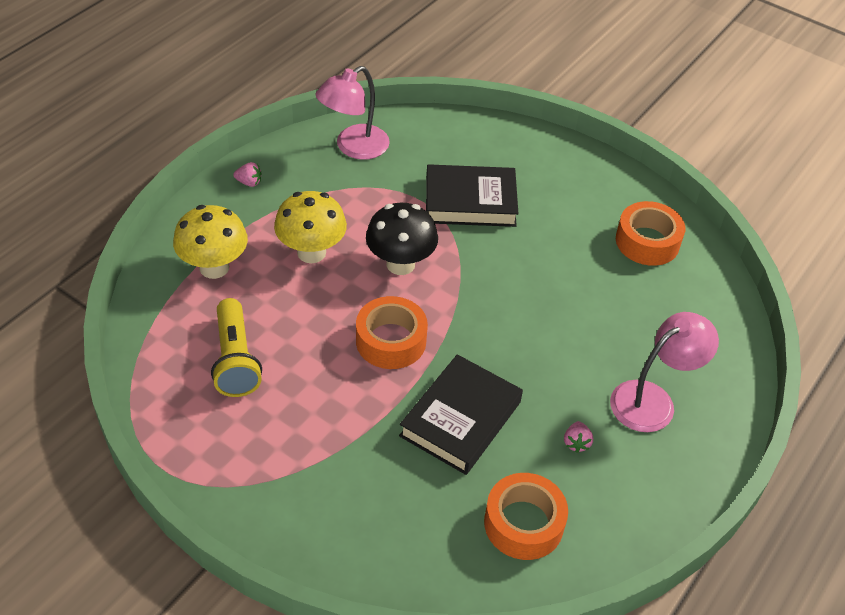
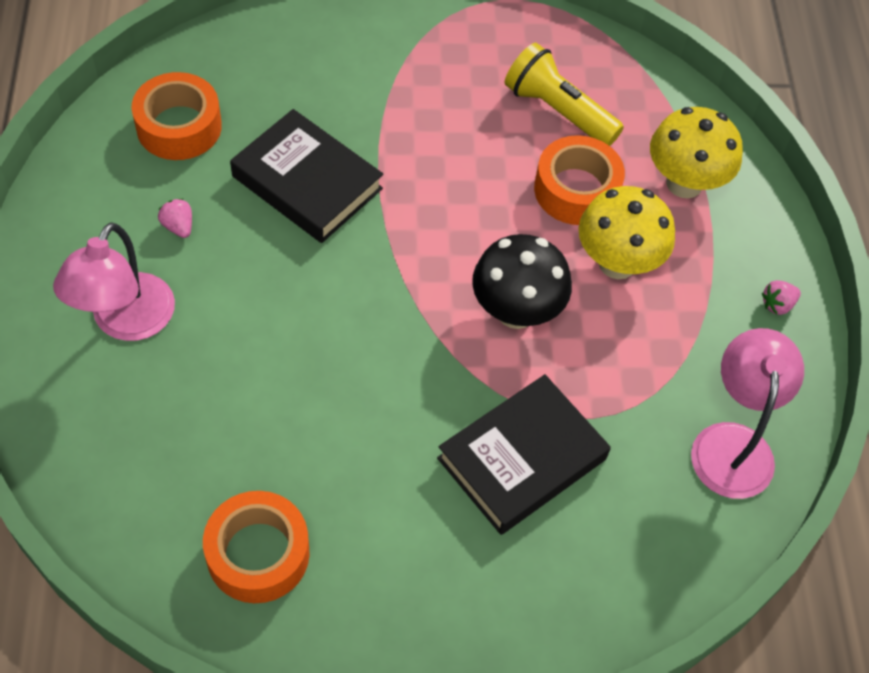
camera: 140 degrees right, 10 degrees up
orange tape [356,296,428,369] -> orange tape moved to [534,135,625,225]
black book [399,354,523,475] -> black book turned 45 degrees counterclockwise [230,109,383,243]

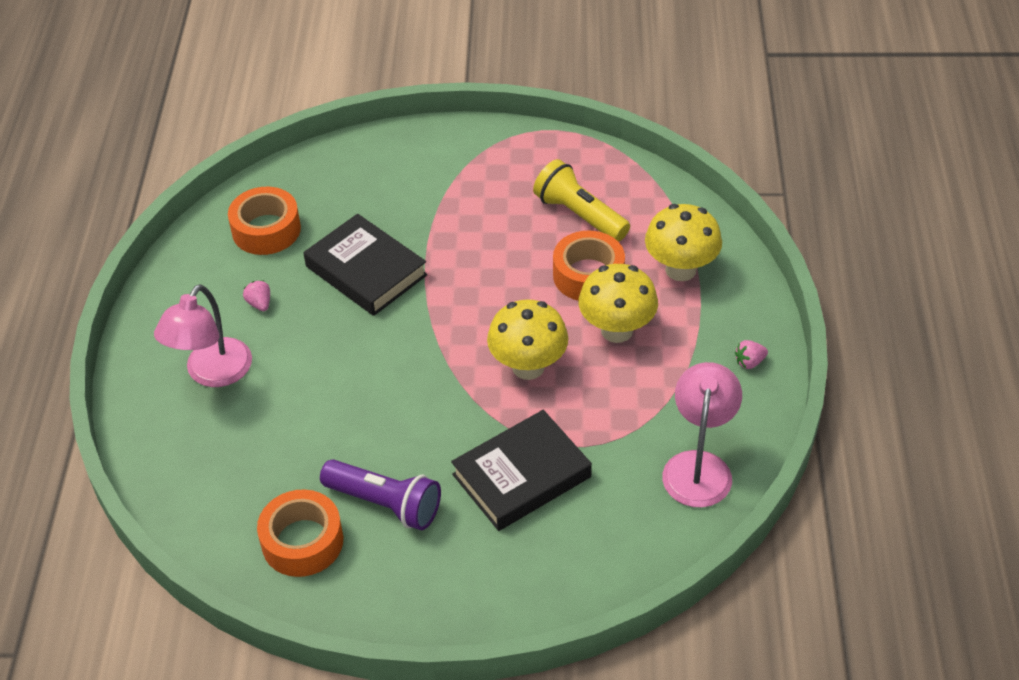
camera: 10 degrees right, 10 degrees down
black mushroom [472,234,572,329] -> yellow mushroom [487,299,568,380]
none -> purple flashlight [320,459,441,530]

